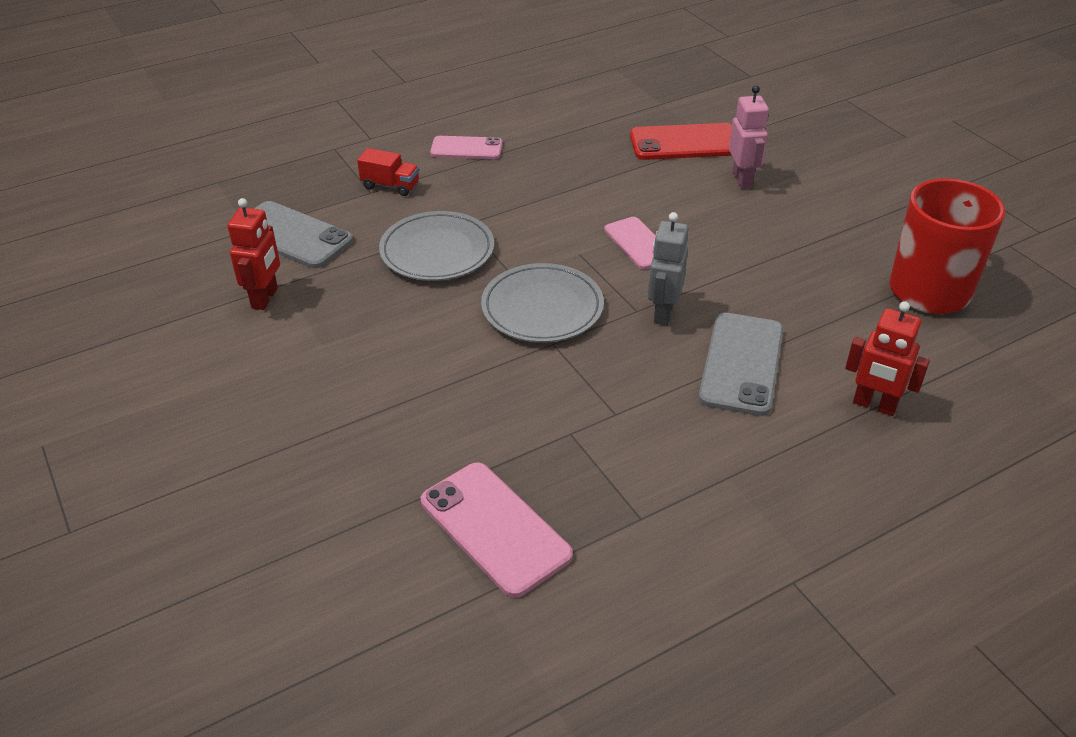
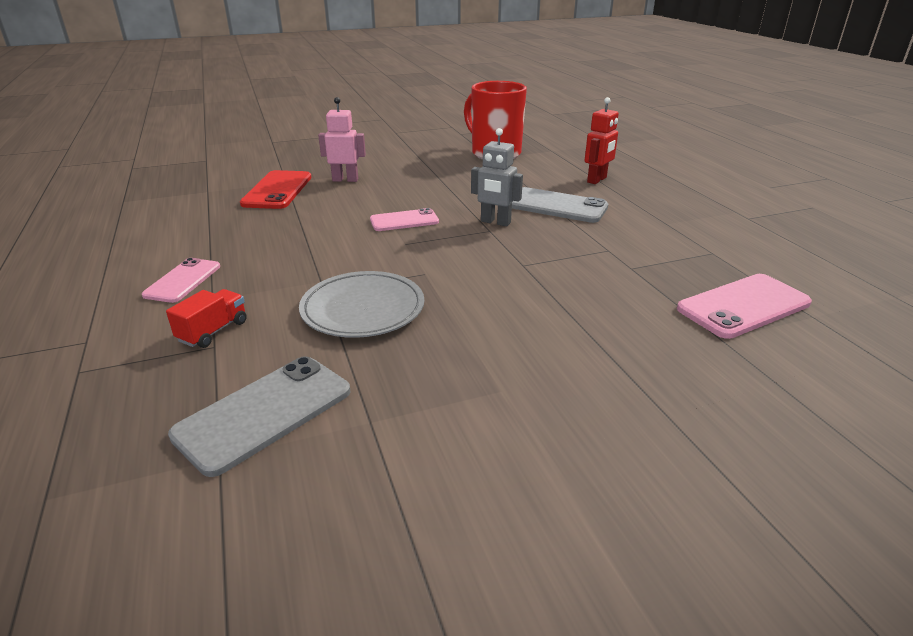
camera: 80 degrees left, 10 degrees down
red robot [227,198,280,310] -> none
grey plate [481,263,604,343] -> none

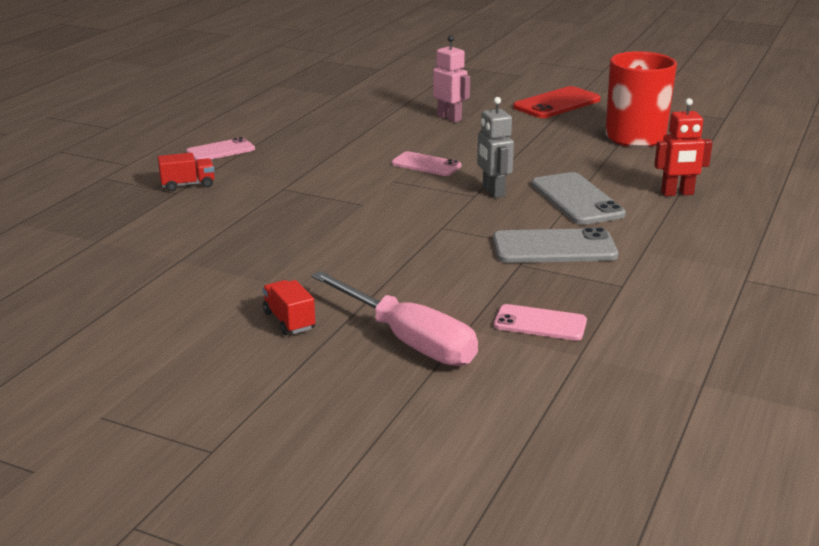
camera: 45 degrees right, 5 degrees down
grey phone [168,356,351,477] -> grey phone moved to [493,227,618,263]
red phone [240,170,312,209] -> red phone moved to [513,86,601,118]
grey plate [299,271,424,338] -> none
pink phone [677,274,812,339] -> pink phone [494,304,587,341], size x0.65
none -> red truck [263,280,315,335]
none -> pink screwdriver [311,271,478,366]

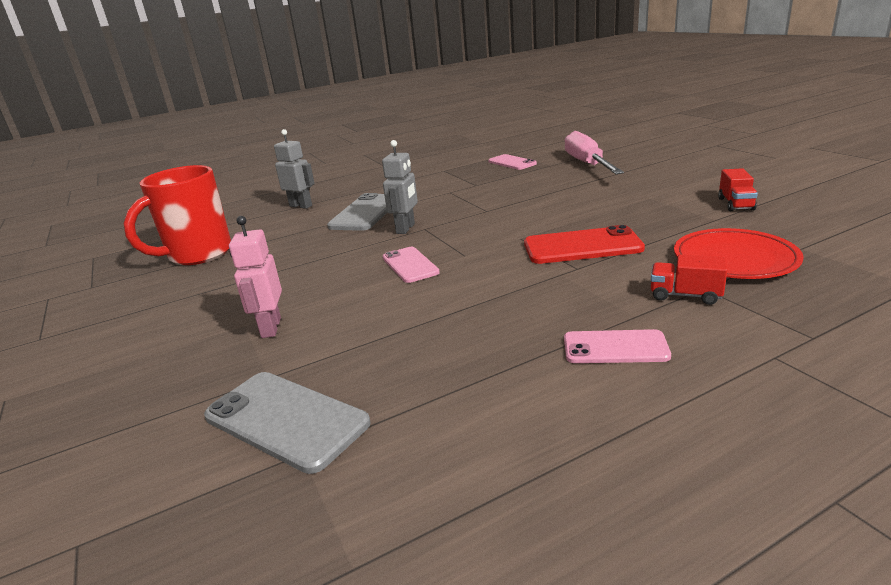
camera: 140 degrees left, 0 degrees up
red truck [263,280,315,335] -> red truck moved to [718,168,758,211]
grey phone [493,227,618,263] -> grey phone moved to [204,372,371,474]
red phone [513,86,601,118] -> red phone moved to [524,225,645,264]
red robot [654,98,713,196] -> grey robot [274,129,315,209]
none -> red plate [674,228,804,279]

